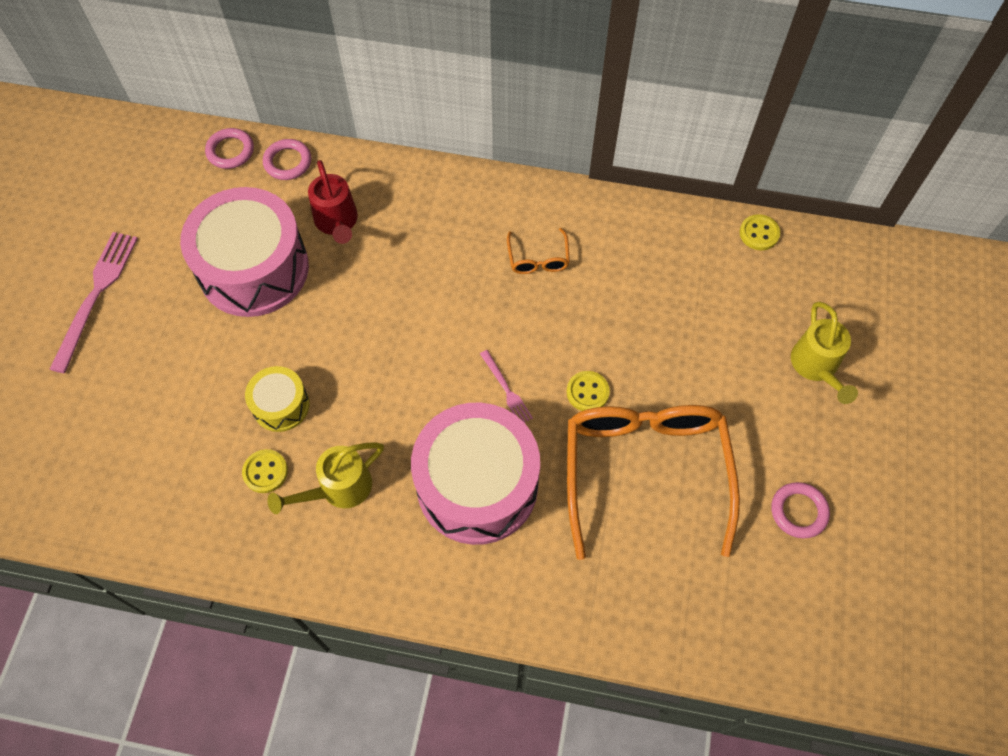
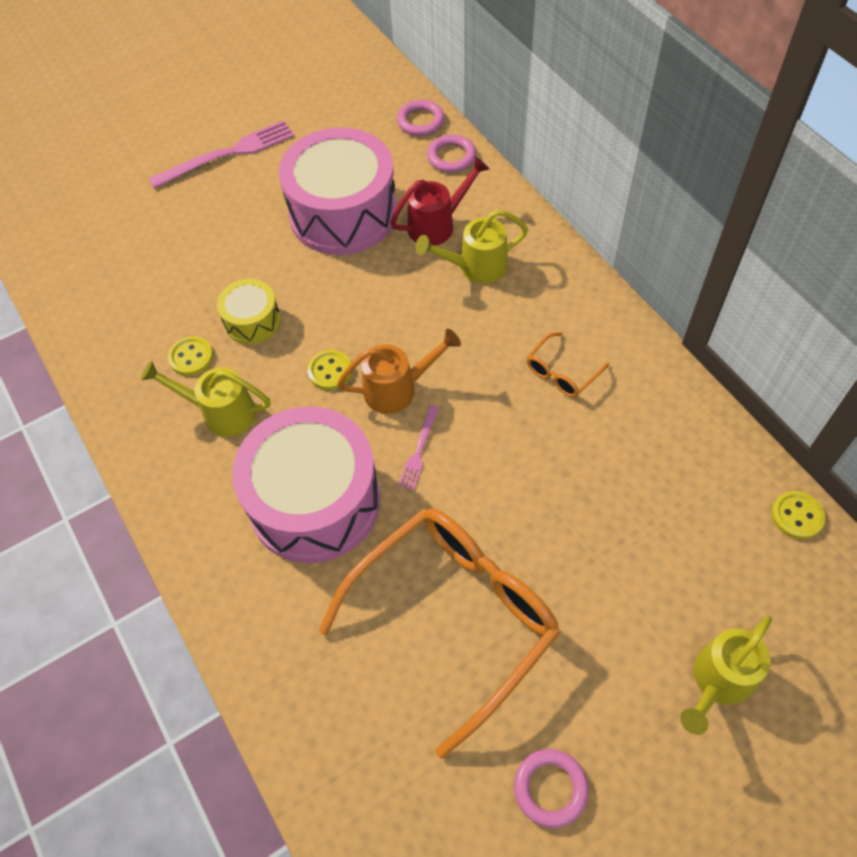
camera: 50 degrees right, 5 degrees down
red watering can [308,160,358,244] -> red watering can turned 150 degrees counterclockwise [390,156,490,246]
yellow button [567,371,610,411] -> yellow button moved to [307,350,353,390]
none -> orange watering can [337,329,461,414]
none -> yellow watering can [415,210,528,284]

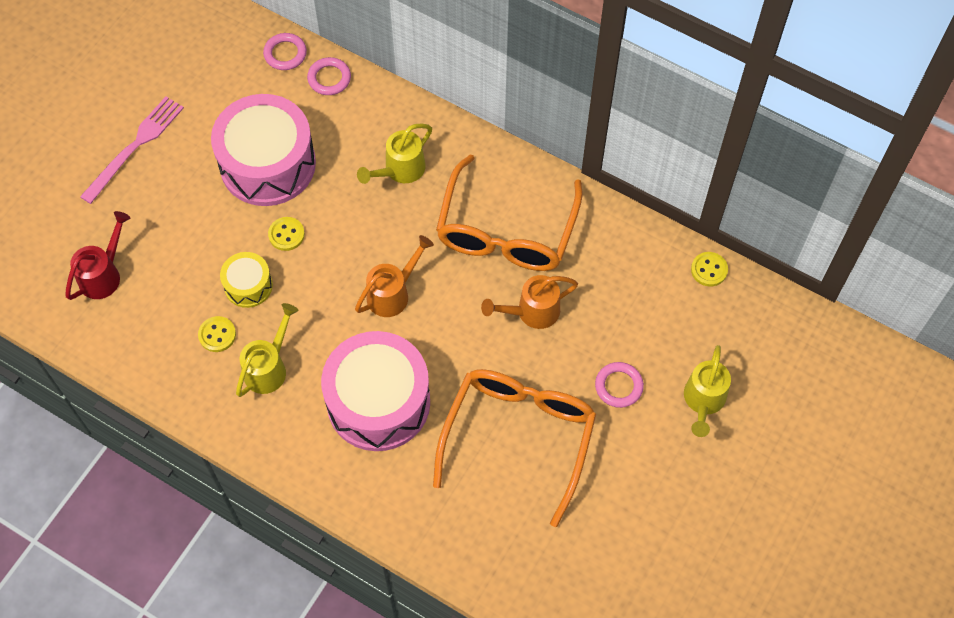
camera: 30 degrees left, 5 degrees up
yellow watering can [141,361,270,437] -> yellow watering can turned 135 degrees clockwise [236,303,298,397]
yellow button [307,350,353,390] -> yellow button moved to [268,217,305,251]
red watering can [390,156,490,246] -> red watering can moved to [66,211,131,300]
pink fork [398,405,439,491] -> none
pink ring [514,749,589,828] -> pink ring moved to [595,362,644,408]
orange glasses [527,332,609,397] -> orange glasses [436,154,582,271], size x2.42
none -> orange watering can [481,275,578,329]

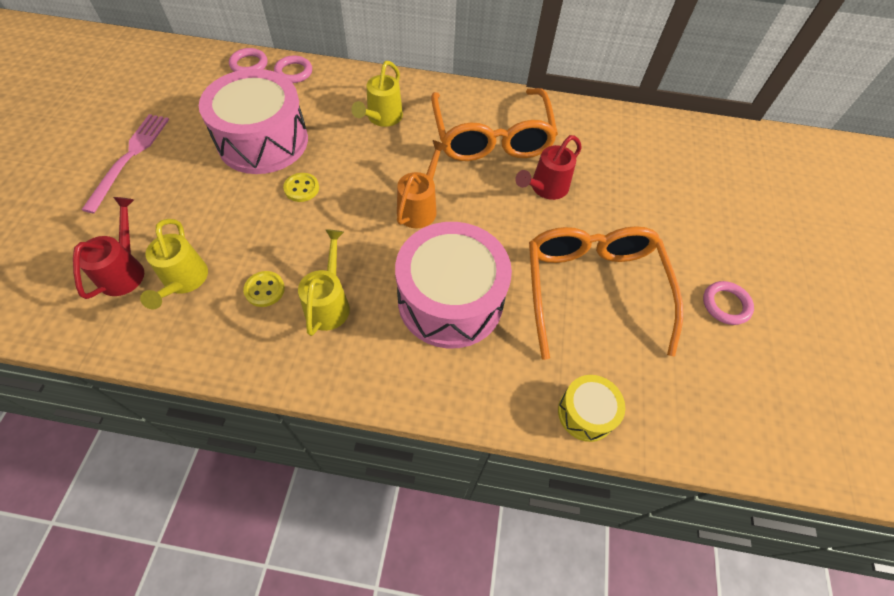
camera: 25 degrees left, 5 degrees down
yellow drum [220,252,273,308] -> yellow drum moved to [558,375,625,442]
orange watering can [481,275,578,329] -> red watering can [515,135,582,200]
pink ring [595,362,644,408] -> pink ring moved to [703,281,754,325]
yellow watering can [684,345,731,437] -> yellow watering can moved to [140,219,208,309]
yellow button [691,252,728,286] -> none

